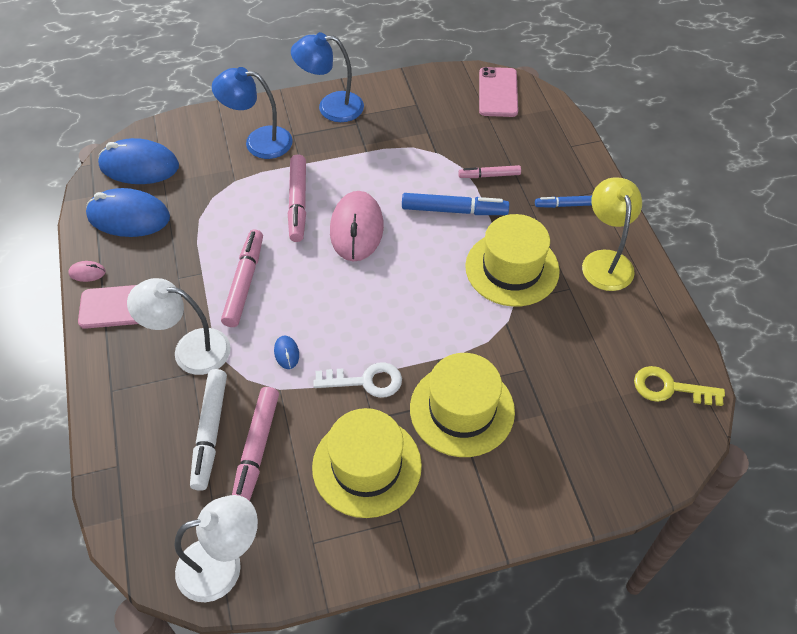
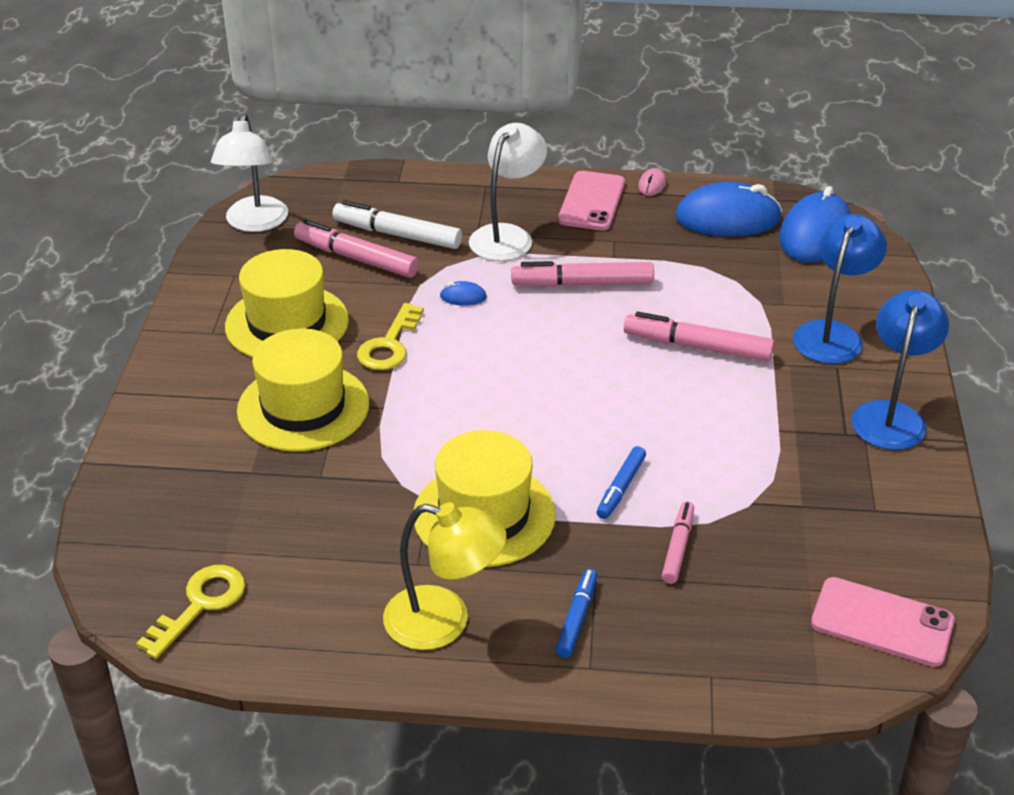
camera: 110 degrees right, 15 degrees down
blue mouse [86,188,170,237] -> blue mouse turned 60 degrees clockwise [675,182,782,237]
pink marker [221,229,263,327] -> pink marker turned 150 degrees clockwise [511,261,654,287]
white key [313,362,402,398] -> yellow key [357,303,424,370]
pink mouse [330,191,384,261] -> none
blue marker [402,193,509,215] -> blue marker [597,446,646,519], size x0.60

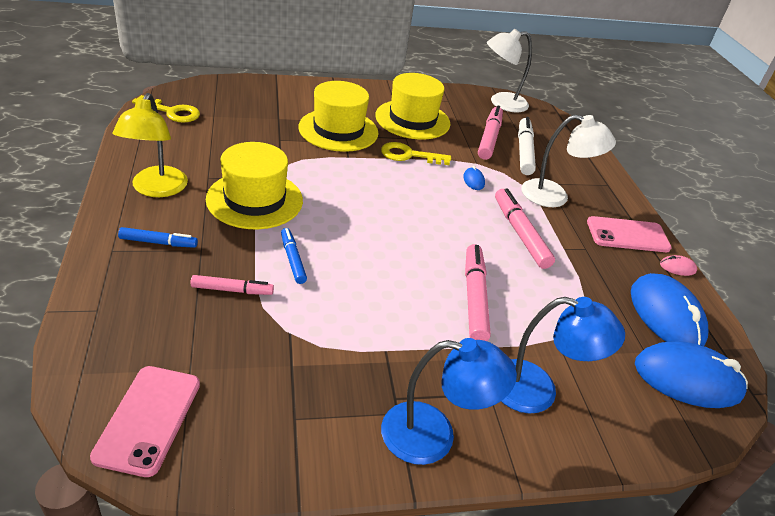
camera: 70 degrees right, 0 degrees up
blue marker [597,446,646,519] -> blue marker turned 60 degrees clockwise [281,228,307,284]

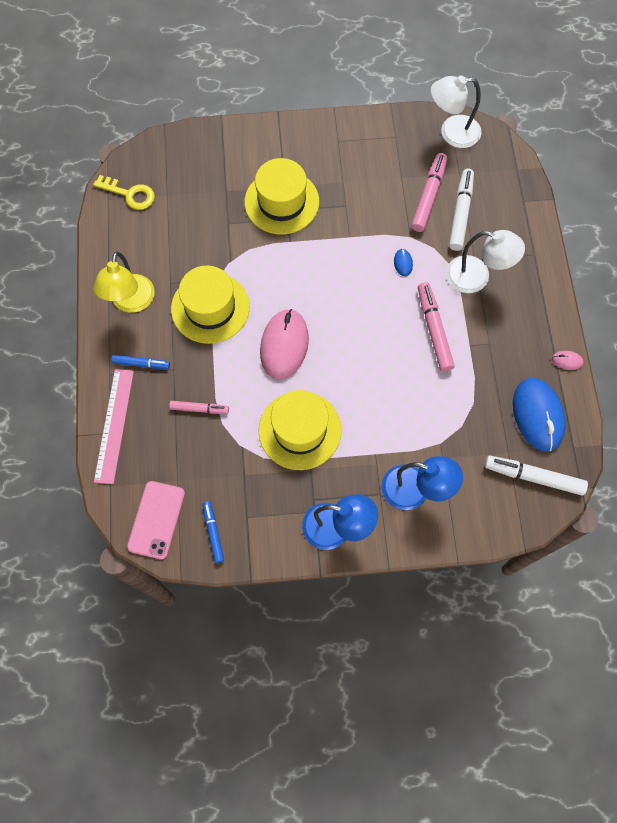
camera: 10 degrees right, 30 degrees up
blue marker [281,228,307,284] -> blue marker moved to [203,501,224,563]
yellow hat [375,73,450,140] -> yellow hat moved to [258,390,342,470]
yellow key [381,142,451,165] -> none
pink marker [465,244,491,341] -> none
pink phone [587,216,672,252] -> none
blue mouse [635,341,748,408] -> white marker [485,456,588,495]
none -> pink ruler [94,369,134,484]
none -> pink mouse [260,309,309,379]

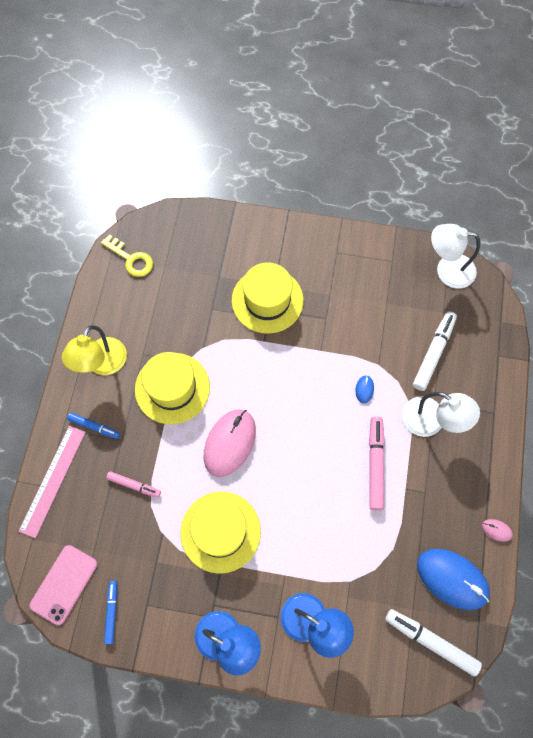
camera: 15 degrees right, 0 degrees up
pink marker [411,153,447,232] -> none
blue mouse [513,378,566,452] -> blue mouse turned 60 degrees counterclockwise [417,549,490,610]

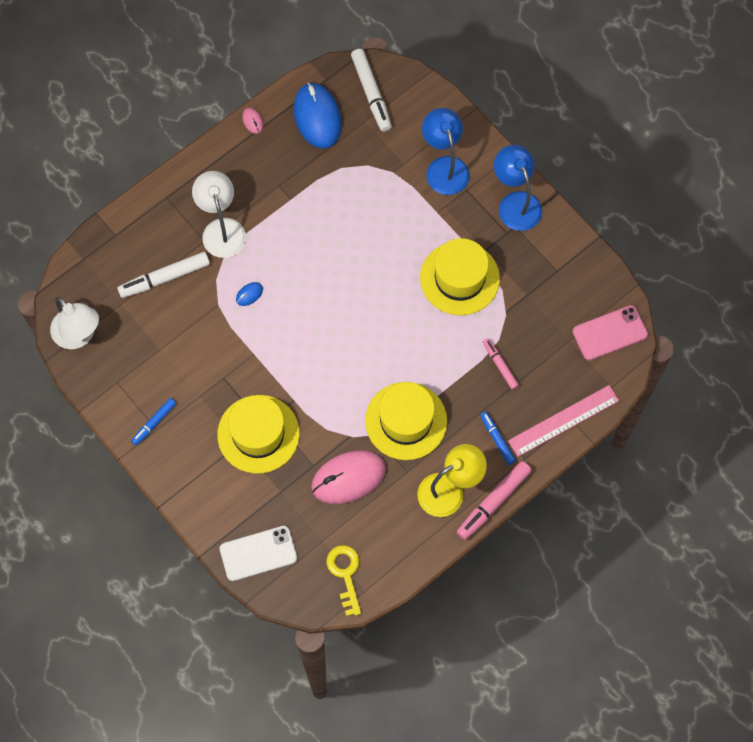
camera: 140 degrees left, 0 degrees up
blue marker [104,581,117,644] -> blue marker moved to [131,398,176,445]
pink mouse [204,409,256,477] -> pink mouse moved to [311,450,386,504]
pink marker [369,416,385,510] -> pink marker moved to [457,461,532,540]
none -> white phone [220,526,297,581]

